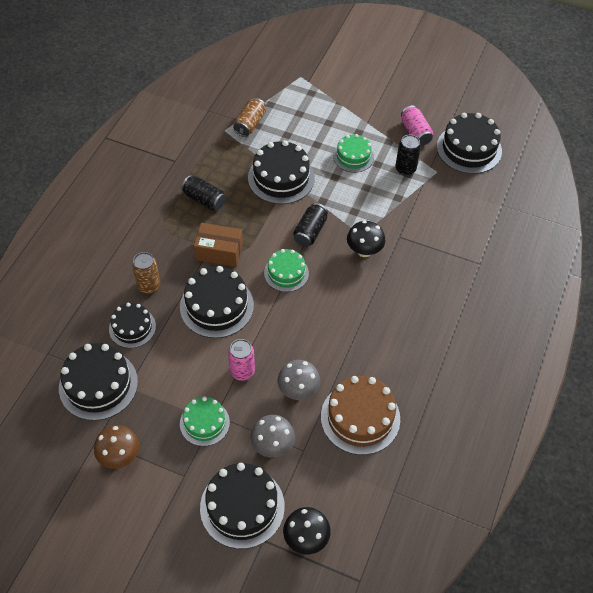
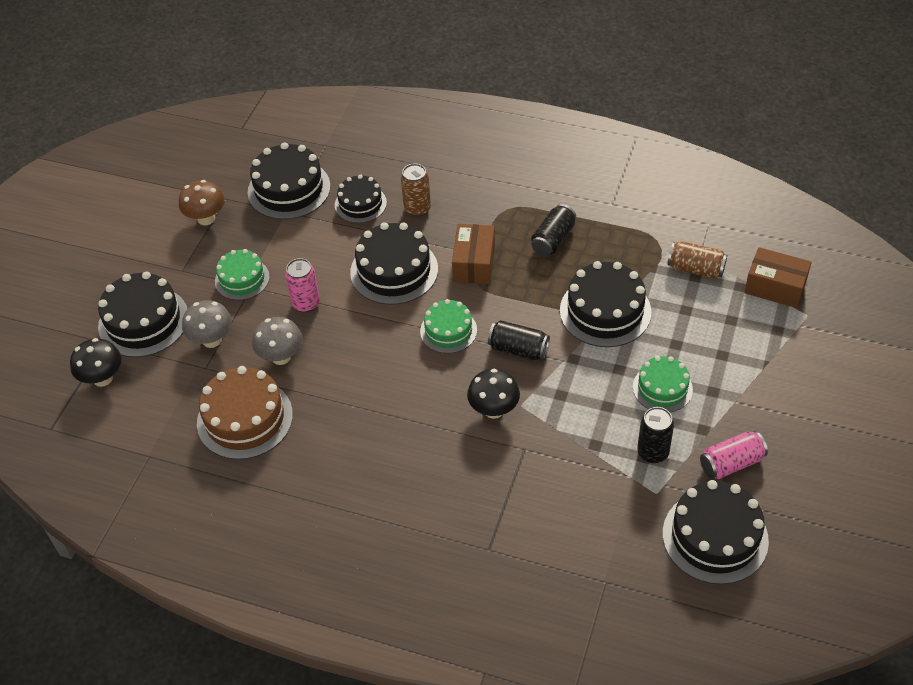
camera: 90 degrees right, 5 degrees down
none -> brown box [744,247,812,308]

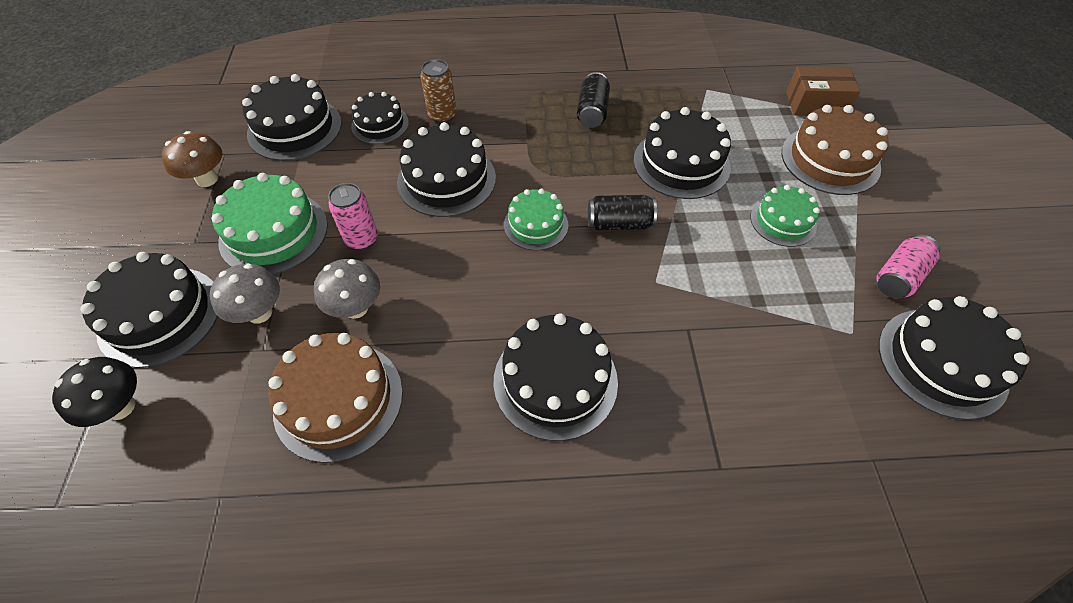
camera: 25 degrees left, 5 degrees up
green cake [215,249,270,300] -> green cake [212,173,328,274], size x1.61
brown box [452,224,495,284] -> none
black mushroom [467,369,520,419] -> none
black can [637,407,674,463] -> none
brown can [667,241,727,279] -> none
none -> black cake [494,313,618,441]
none -> brown cake [782,105,889,195]

